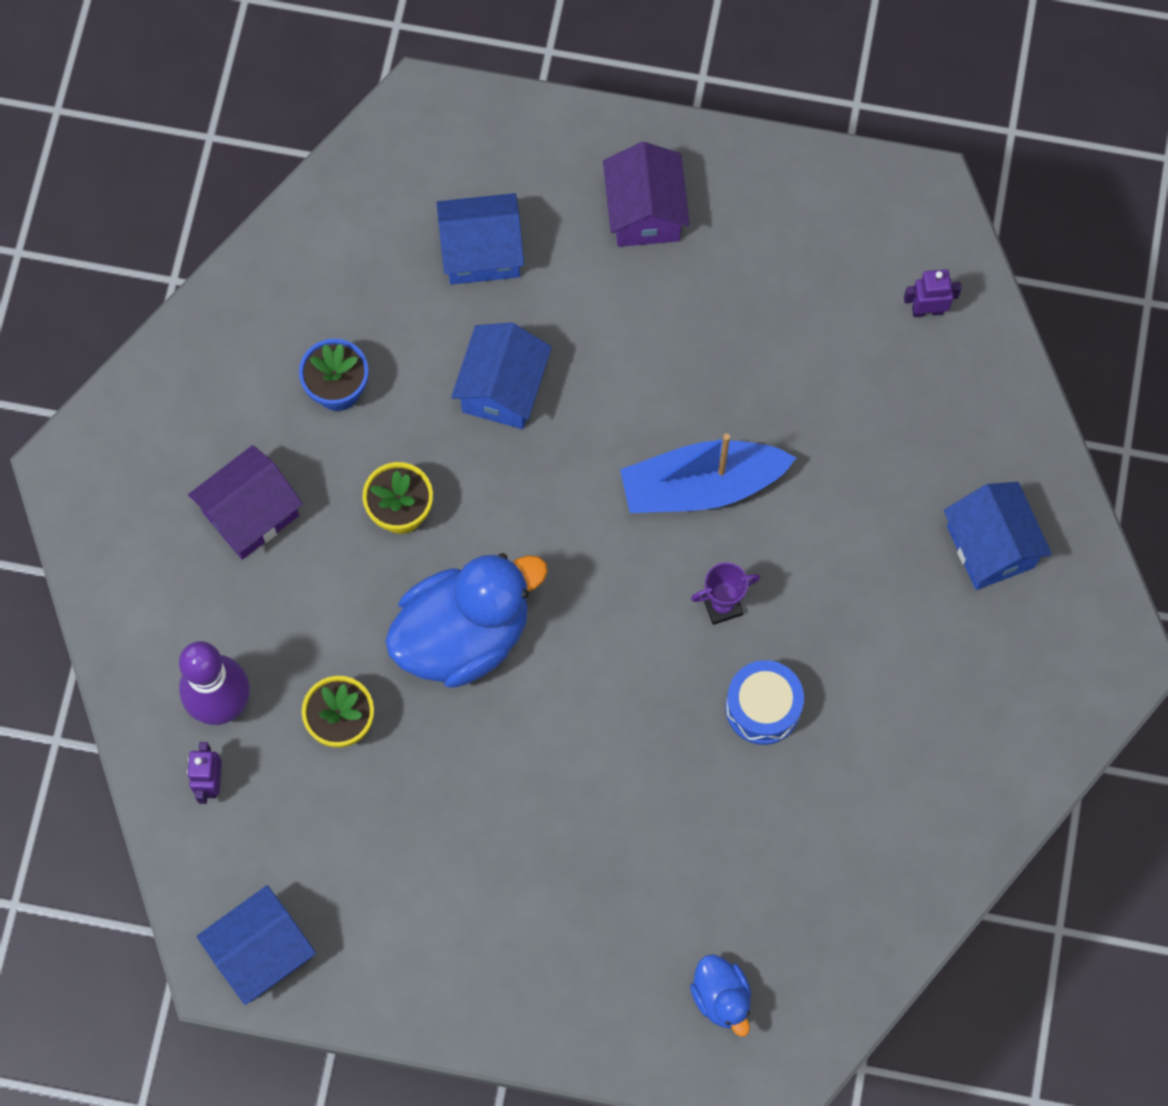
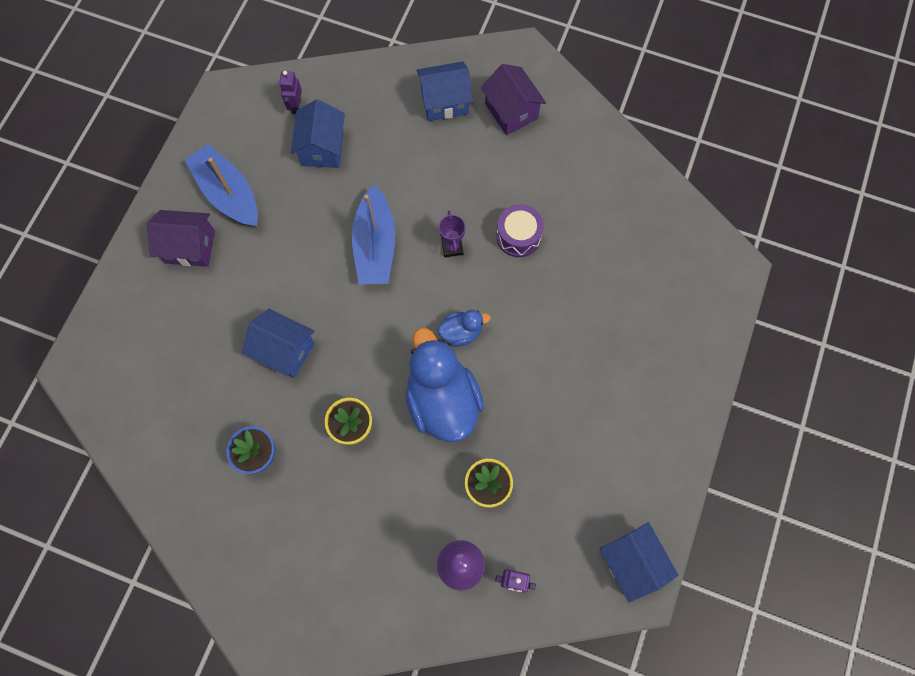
camera: 80 degrees left, 0 degrees up
purple house [188,445,303,560] -> purple house moved to [481,64,546,135]
blue house [437,193,524,285] -> blue house moved to [291,99,345,168]
blue duck [690,954,751,1037] -> blue duck moved to [438,310,491,347]
blue drum [726,660,804,745] -> purple drum [496,204,544,257]
none -> blue boat [185,144,258,227]

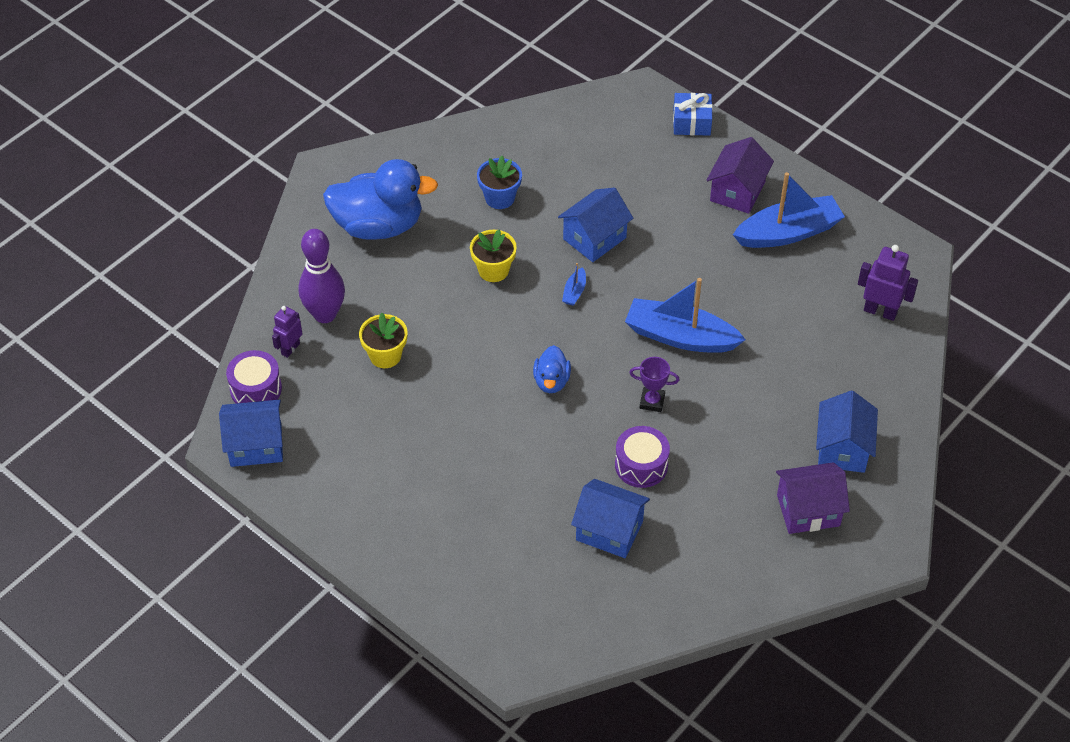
camera: 110 degrees right, 20 degrees down
purple robot [279,71,302,114] -> purple robot [858,245,918,321], size x1.51
blue house [291,99,345,168] -> blue house moved to [571,479,650,558]
blue duck [405,328,484,443] -> blue duck moved to [323,159,438,240]
none -> purple drum [226,350,282,404]
none -> blue boat [562,263,586,306]
none -> blue gift [673,93,713,136]

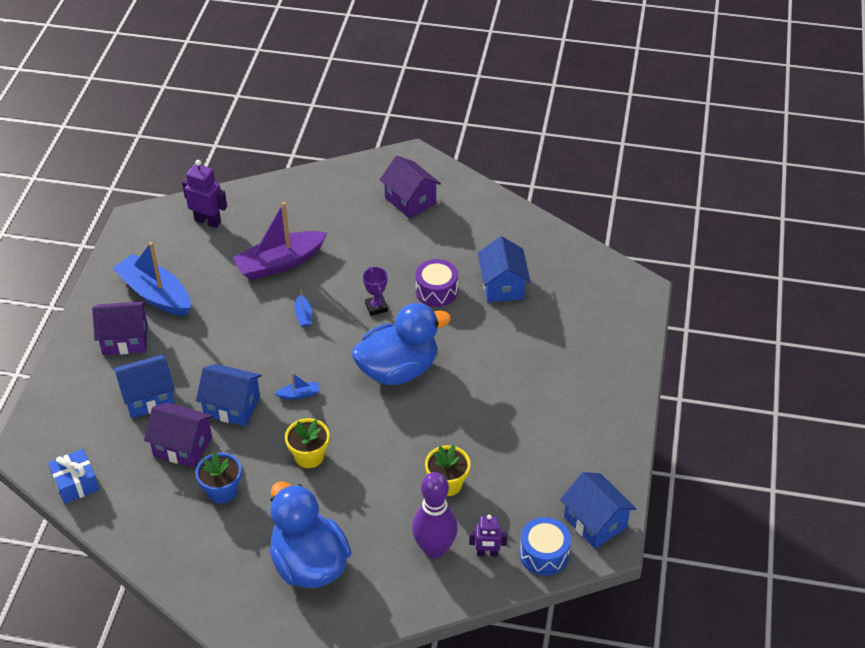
camera: 120 degrees left, 5 degrees down
purple drum [226,350,282,404] -> blue drum [520,517,571,576]
blue duck [533,345,571,393] -> blue duck [352,303,451,385], size x2.06
blue boat [625,278,746,353] -> blue boat [295,289,312,327], size x0.41
blue gift [673,93,713,136] -> blue gift moved to [48,449,99,504]
blue house [816,390,878,473] -> blue house moved to [114,354,175,418]
purple robot [858,245,918,321] -> purple robot turned 120 degrees clockwise [182,160,227,228]
none -> purple house [144,402,213,468]
none -> purple boat [232,202,327,280]

